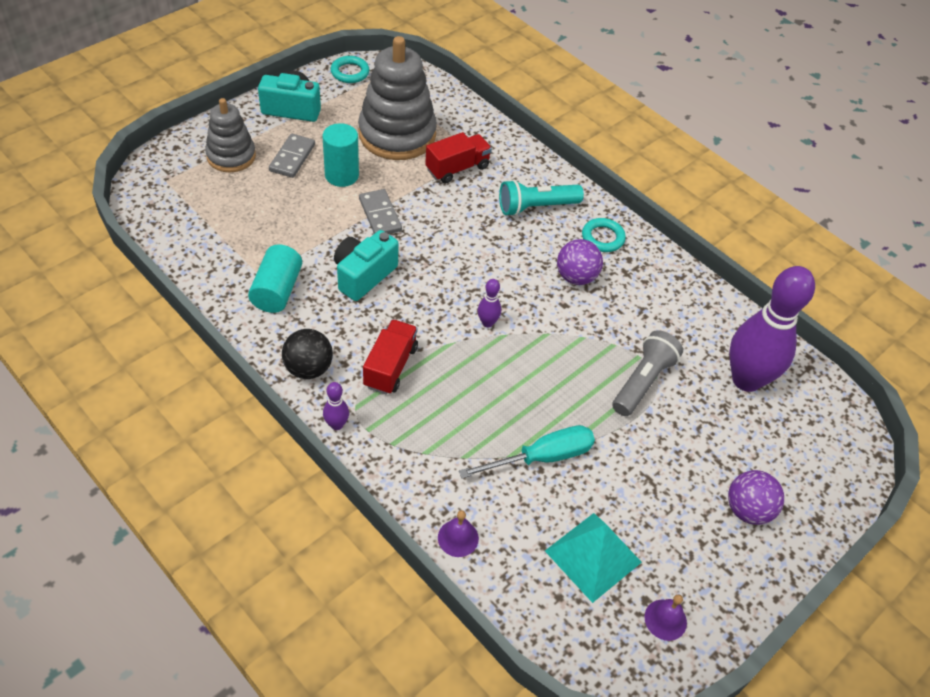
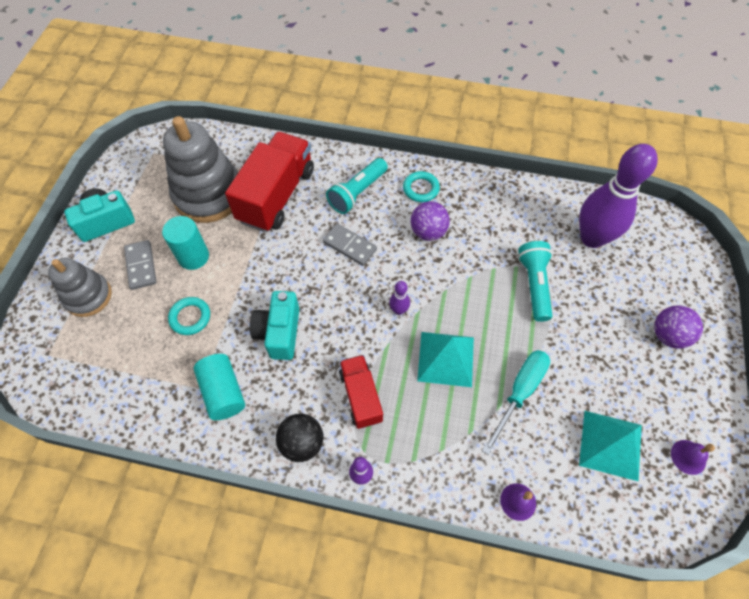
camera: 30 degrees left, 10 degrees up
turquoise ring [330,56,369,83] -> turquoise ring moved to [168,297,210,335]
grey domino [359,189,402,234] -> grey domino moved to [323,224,377,266]
red truck [425,132,492,183] -> red truck [225,132,314,232], size x1.75
grey flashlight [612,330,683,416] -> turquoise flashlight [518,241,553,322]
none -> turquoise pyramid [417,332,474,387]

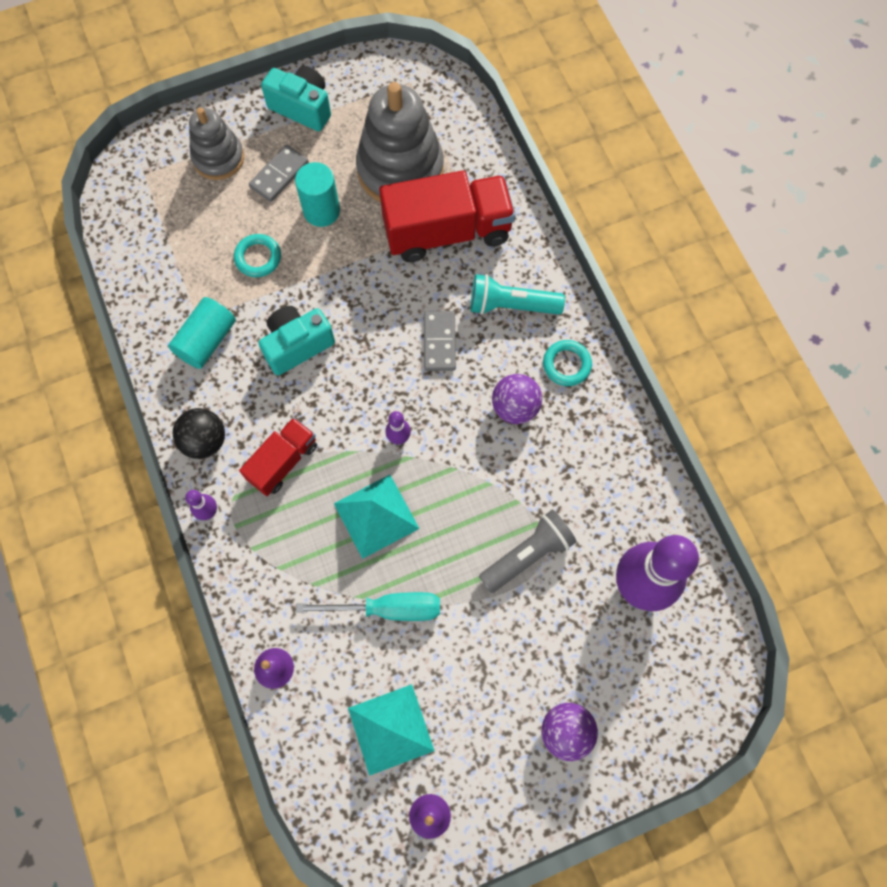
camera: 55 degrees right, 10 degrees up
turquoise flashlight [518,241,553,322] -> grey flashlight [479,510,577,593]

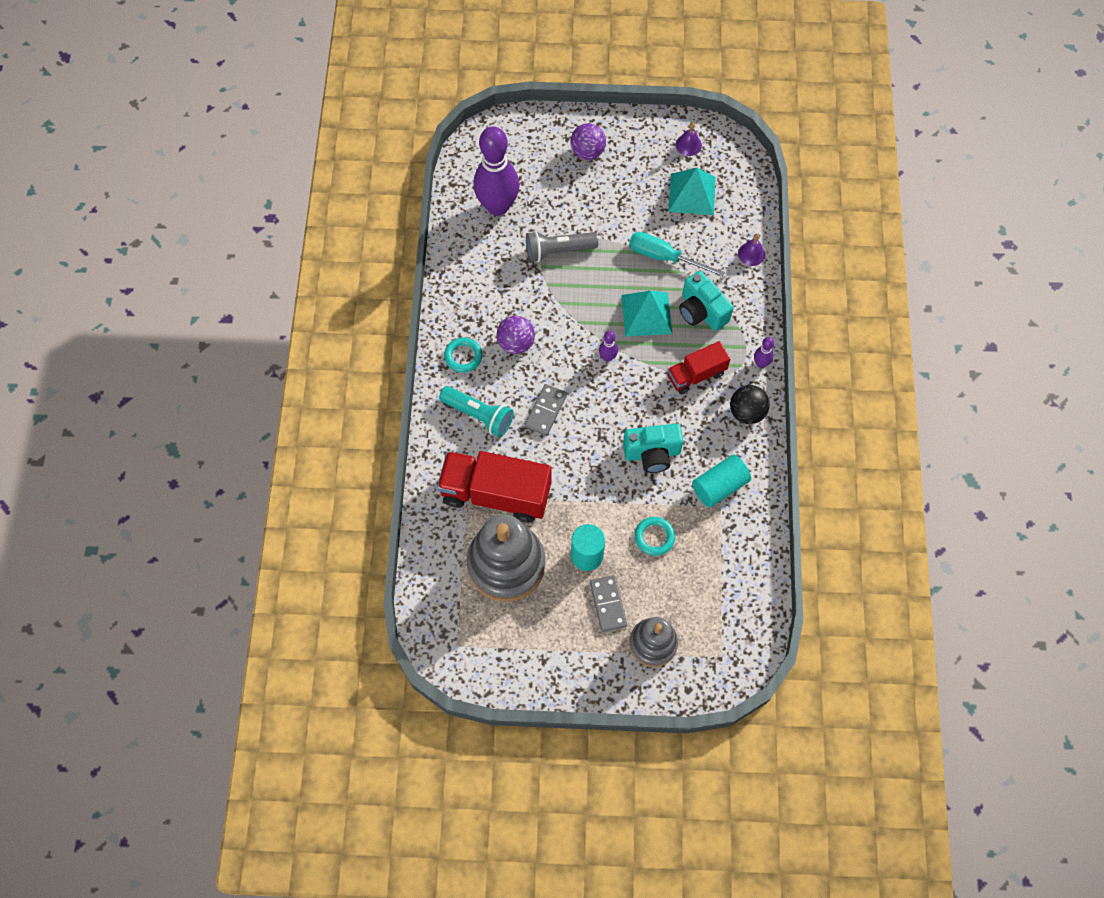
camera: 155 degrees left, 5 degrees down
grey domino [249,145,309,202] -> grey domino turned 75 degrees counterclockwise [590,575,627,632]
turquoise camera [261,66,331,131] -> turquoise camera moved to [679,271,734,331]

